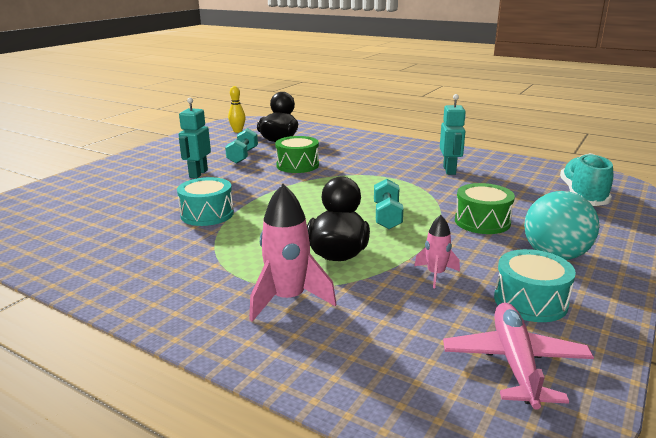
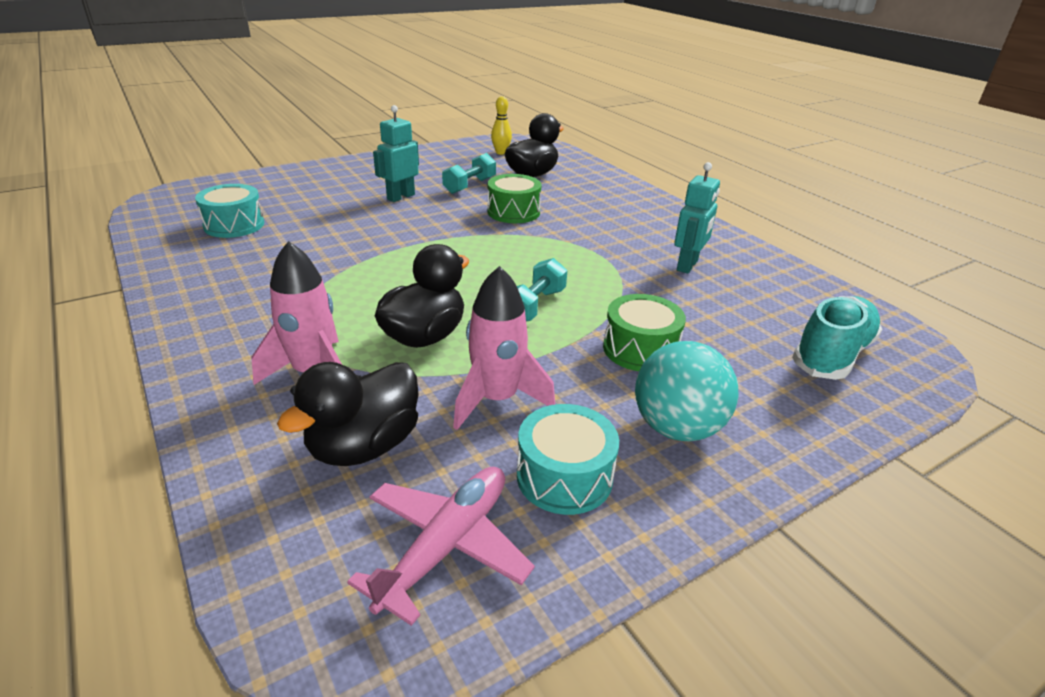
camera: 25 degrees right, 10 degrees up
turquoise drum [177,177,234,226] -> turquoise drum moved to [195,184,264,238]
pink rocket [414,215,460,288] -> pink rocket [453,266,555,430], size x1.76
none -> black duck [277,362,419,466]

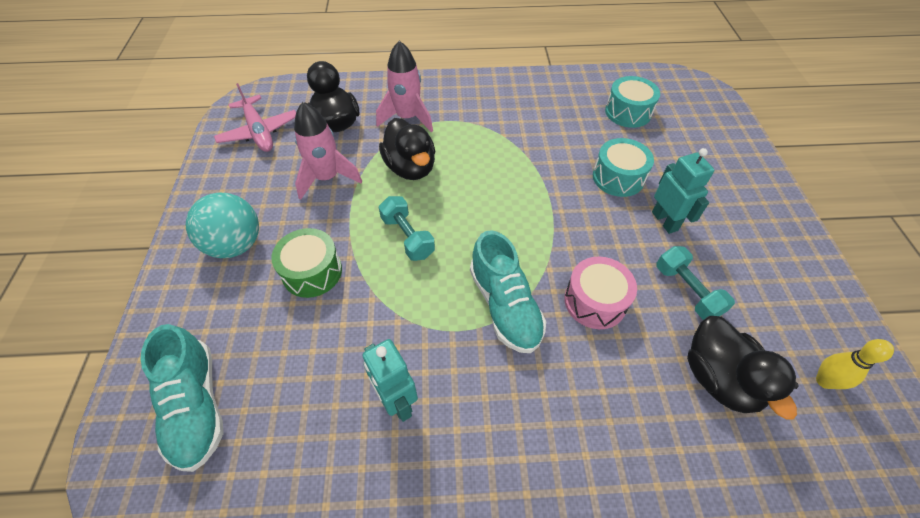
camera: 120 degrees right, 20 degrees up
green drum [487,174,541,223] -> pink drum [564,257,637,329]
turquoise drum [517,404,619,515] -> turquoise drum moved to [593,138,654,197]
none -> turquoise shoe [470,230,546,353]

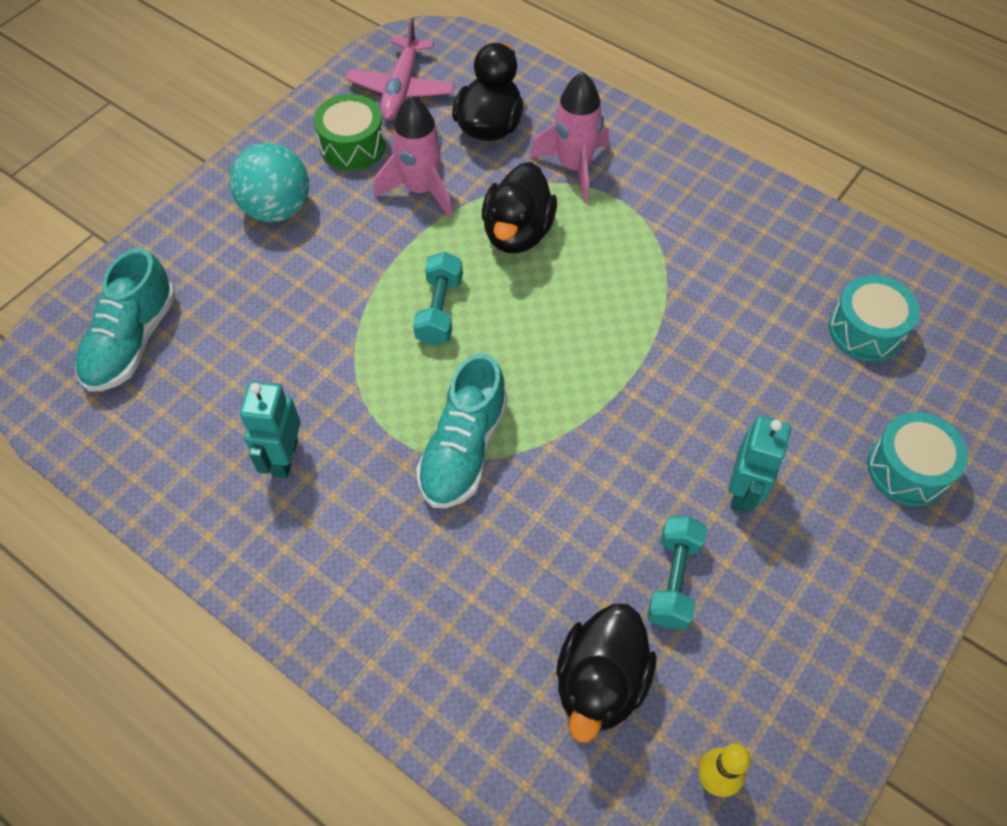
camera: 40 degrees right, 5 degrees up
green drum [271,228,342,298] -> green drum moved to [314,94,386,171]
pink drum [564,257,637,329] -> none
turquoise drum [593,138,654,197] -> turquoise drum moved to [867,412,968,506]

